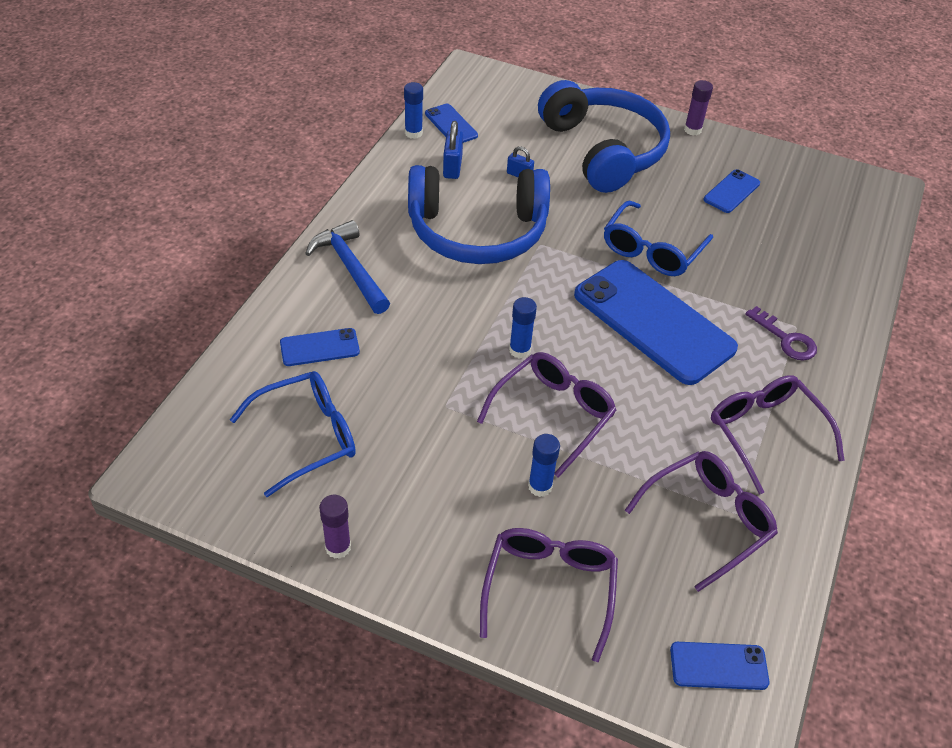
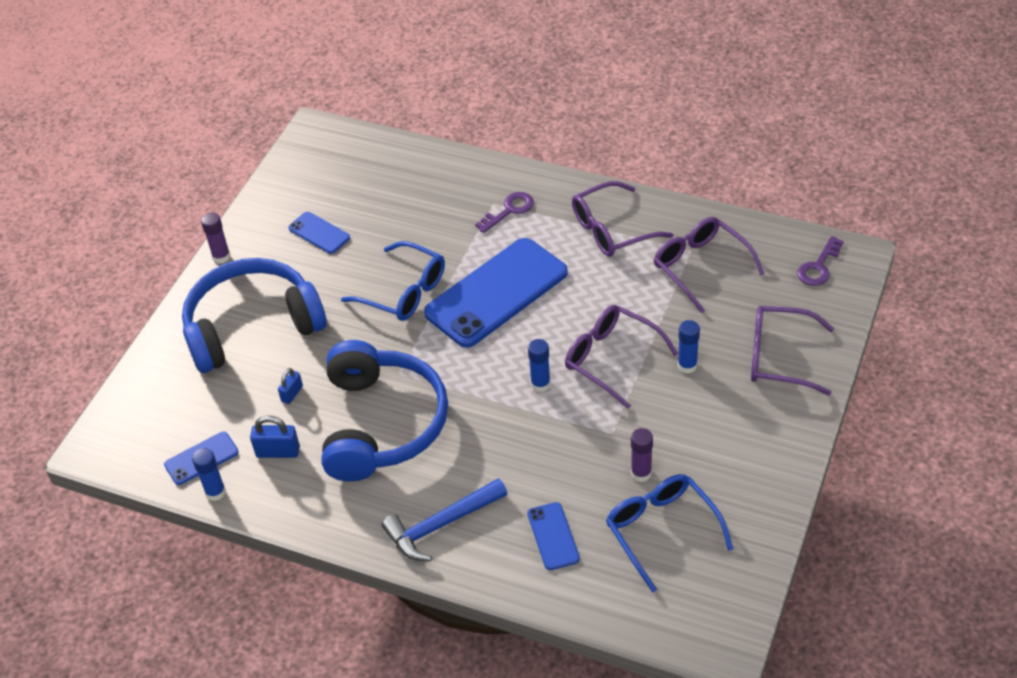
camera: 85 degrees left, 0 degrees up
purple glue stick [319,495,351,559] -> purple glue stick moved to [631,428,653,482]
blue phone [670,642,769,690] -> purple key [797,236,844,286]

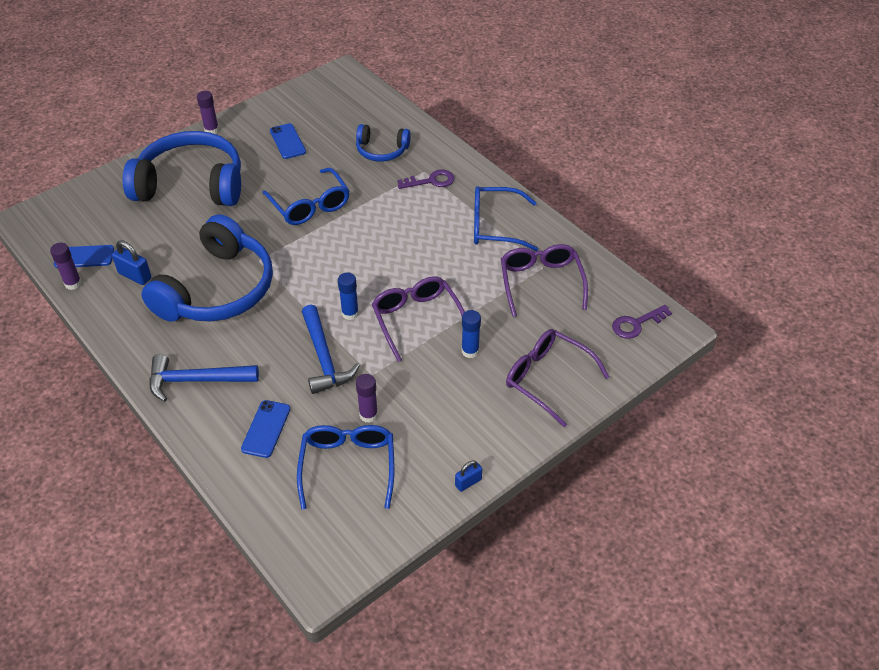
camera: 25 degrees right, 0 degrees up
blue glue stick [192,448,226,501] -> purple glue stick [50,243,82,290]
blue padlock [278,368,303,404] -> blue padlock moved to [455,460,482,492]
blue phone [424,238,568,348] -> none
purple glasses [572,181,673,257] -> blue glasses [474,186,538,251]
none -> blue hammer [302,305,360,394]
none -> blue headphones [356,124,411,161]

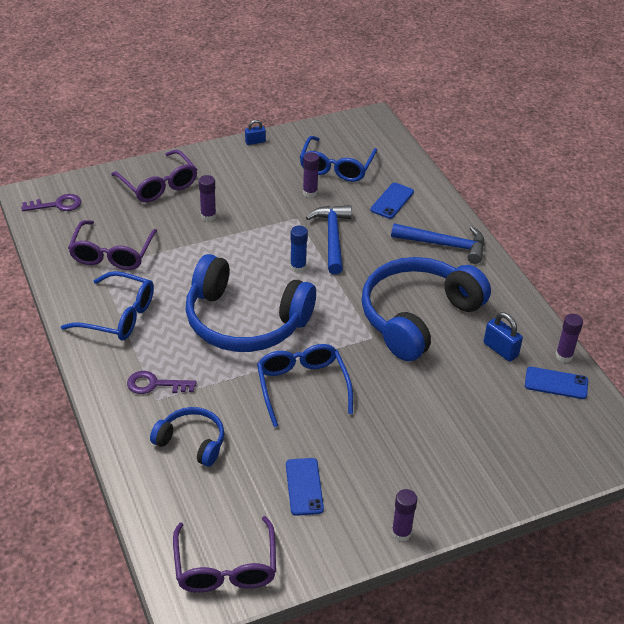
camera: 165 degrees left, 5 degrees down
blue headphones [123,131,241,206] -> blue headphones moved to [185,254,316,352]
purple glasses [372,276,465,362] -> purple glasses moved to [173,516,276,593]
blue glue stick [462,310,481,358] -> purple glue stick [199,175,216,221]

